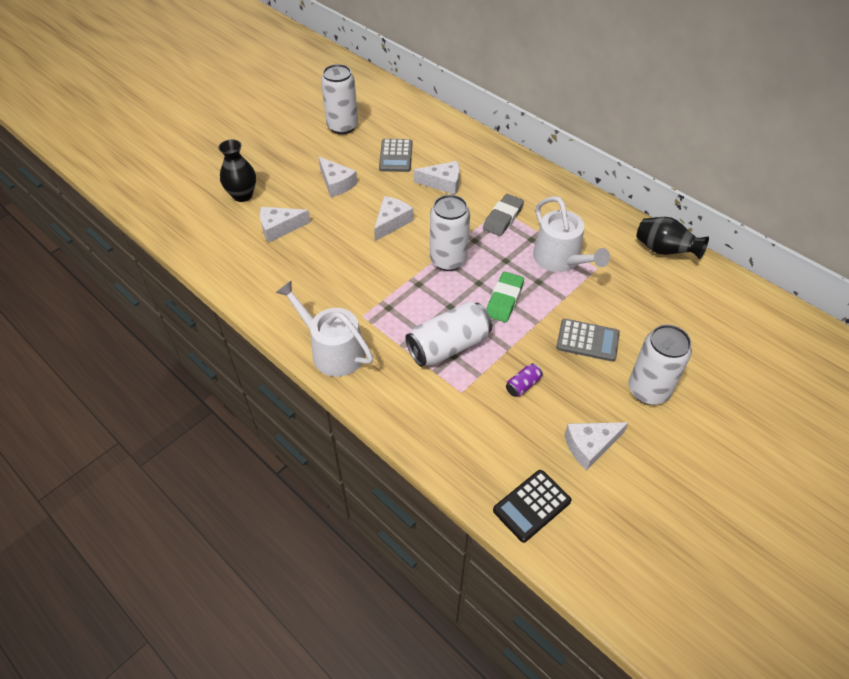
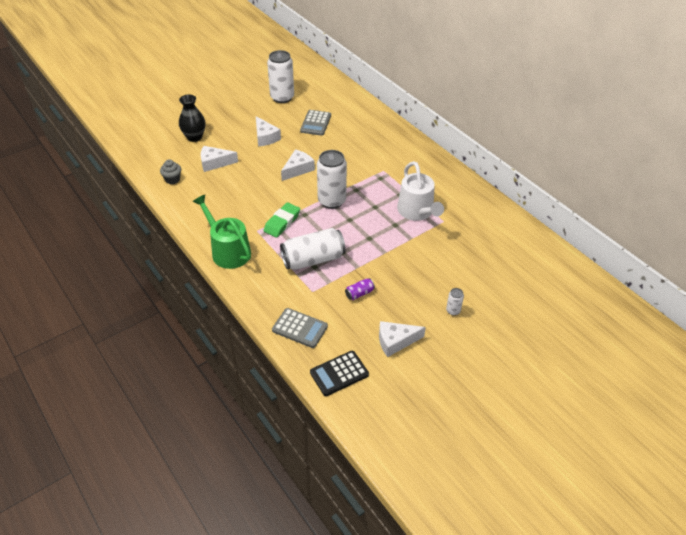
camera: 10 degrees right, 5 degrees down
white watering can [276,281,373,377] -> green watering can [192,195,251,269]
white cheese [414,161,460,195] -> none
grey eraser [483,194,524,236] -> none
green eraser [486,272,524,322] -> green eraser moved to [264,203,300,237]
grey calculator [556,319,620,362] -> grey calculator moved to [272,308,328,348]
white can [628,325,692,405] -> white can [446,288,464,316], size x0.44
black vase [636,217,709,259] -> none
none -> grey cupcake [160,159,181,184]

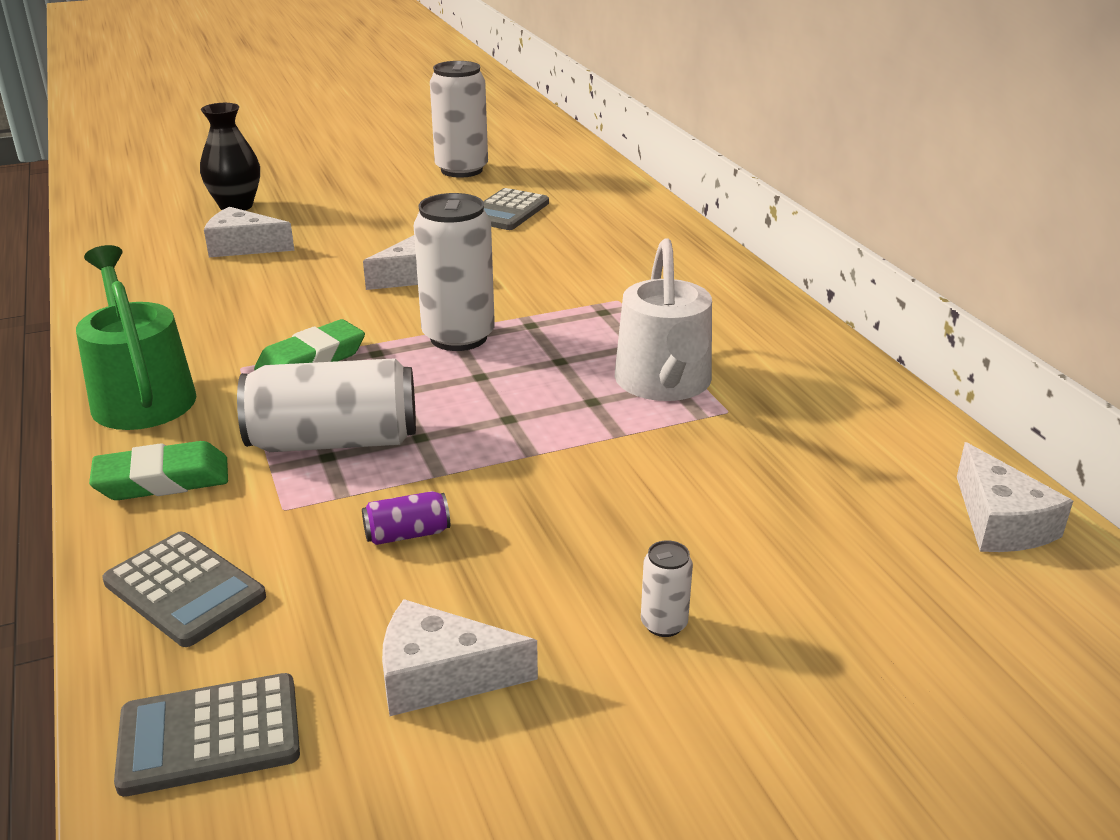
camera: 15 degrees right, 15 degrees down
grey cupcake [160,159,181,184] -> none
white cheese [256,116,281,147] -> white cheese moved to [957,442,1073,552]
black calculator [310,351,369,396] -> grey calculator [114,673,300,797]
none -> green eraser [89,441,228,500]

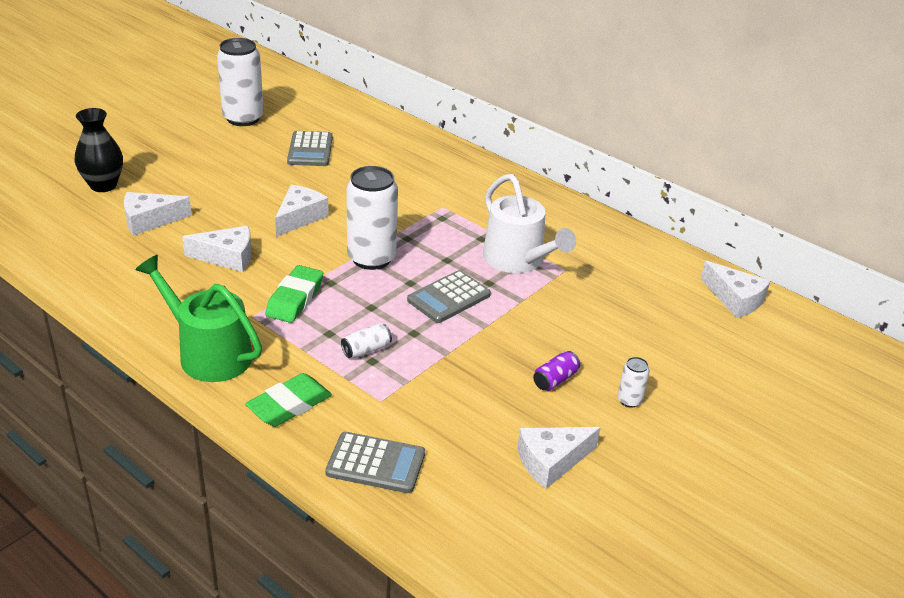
camera: 30 degrees left, 5 degrees up
grey calculator [114,673,300,797] -> grey calculator moved to [407,270,491,323]
white can [237,358,416,452] -> white can [341,323,392,358], size x0.44
purple can [362,491,450,545] -> purple can moved to [533,351,580,391]
none -> white cheese [182,226,252,272]

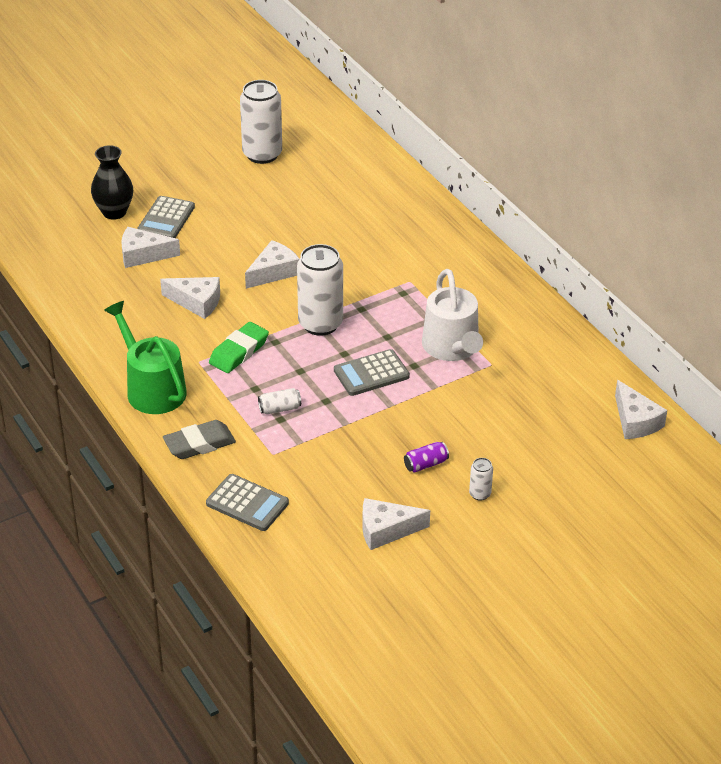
camera: 20 degrees right, 5 degrees up
green eraser [245,373,332,427] -> grey eraser [163,420,236,459]
grey calculator [287,131,333,166] -> grey calculator moved to [137,196,195,238]

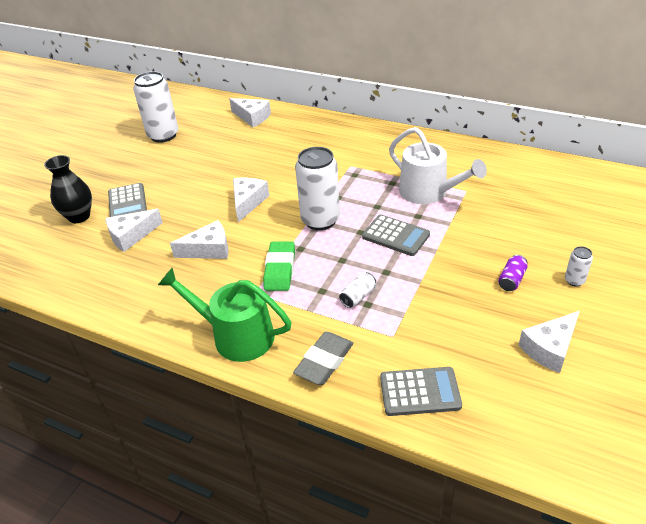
camera: 30 degrees left, 0 degrees up
grey calculator [334,349,410,396] -> grey calculator turned 90 degrees counterclockwise [362,215,430,256]
white cheese [615,380,667,439] -> white cheese moved to [229,98,271,127]

